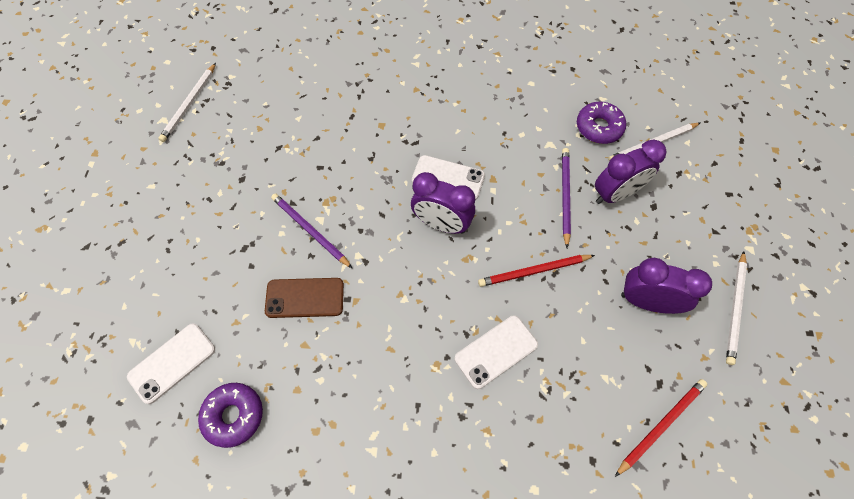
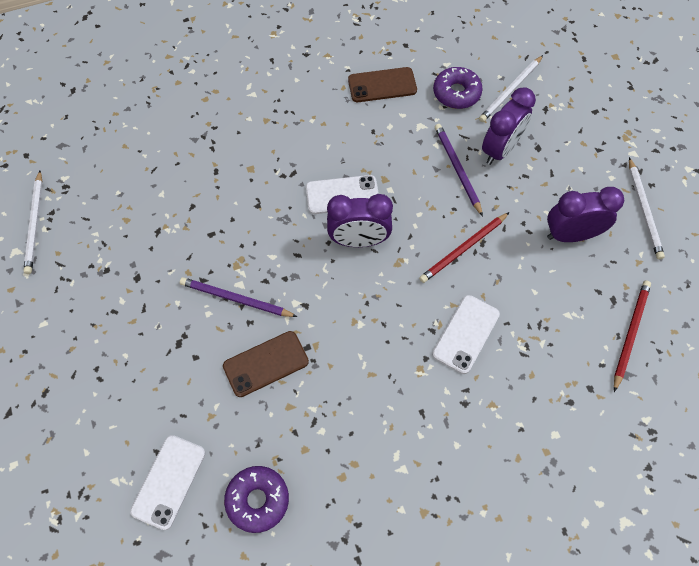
camera: 25 degrees left, 0 degrees up
none -> brown phone [348,67,417,102]

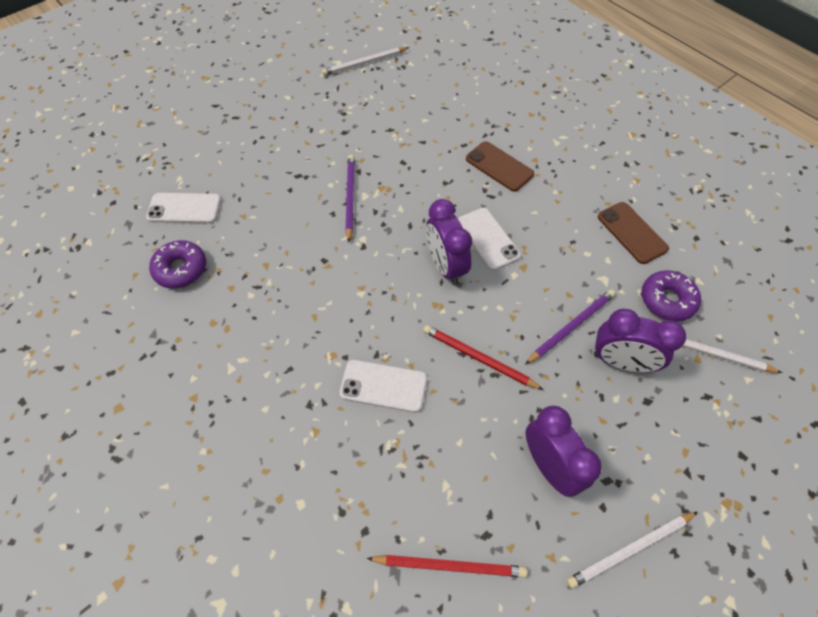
camera: 70 degrees right, 5 degrees down
brown phone [223,331,309,397] -> brown phone moved to [466,141,534,192]

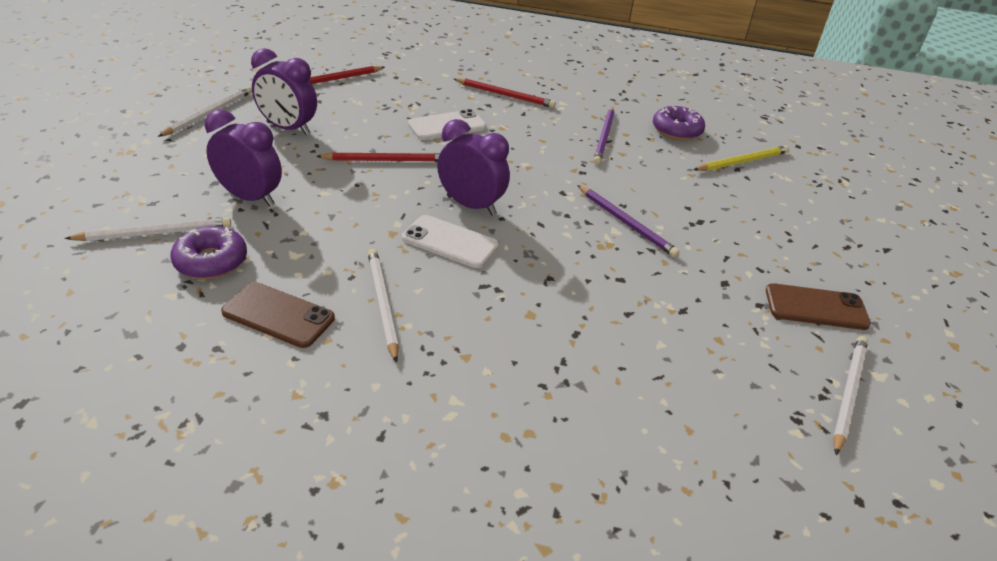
camera: 140 degrees right, 20 degrees down
white phone [146,193,221,223] -> yellow pencil [693,145,789,171]
brown phone [466,141,534,192] -> brown phone moved to [766,283,871,330]
purple pencil [525,290,615,365] -> purple pencil moved to [593,107,615,164]
purple clock [594,309,686,373] -> purple clock turned 45 degrees clockwise [205,109,282,207]
none -> white pencil [368,249,399,363]
none -> red pencil [454,78,556,108]

